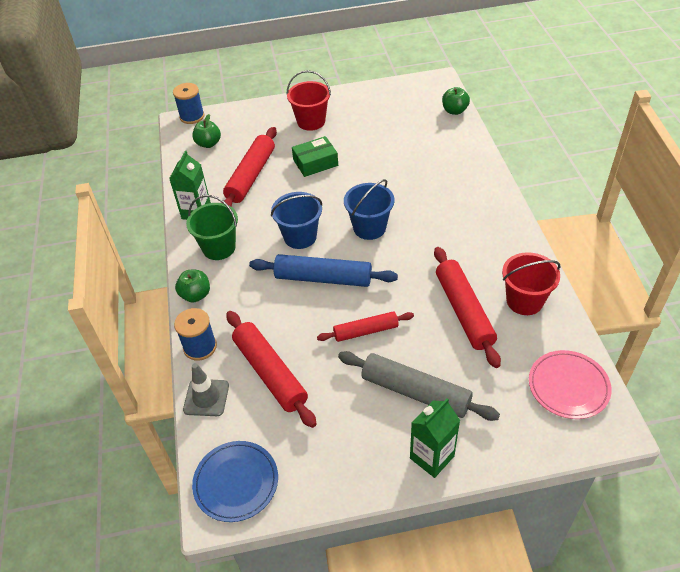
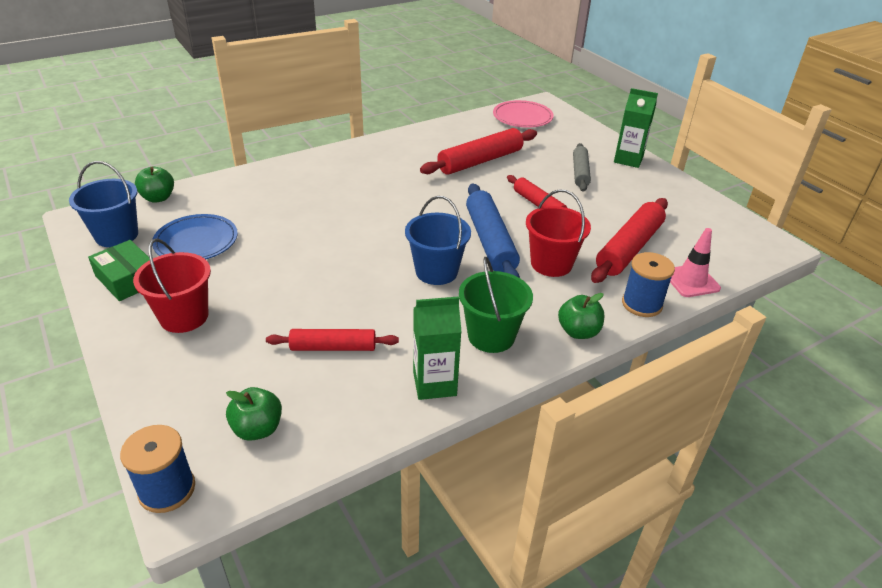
camera: 115 degrees left, 10 degrees down
grey traffic cone [183,363,229,416] -> pink traffic cone [670,228,721,297]
blue plate [192,441,278,522] -> blue plate moved to [152,214,238,259]
red rolling pin [223,127,277,206] -> red rolling pin [266,329,399,351], size x0.63
green box [292,136,338,177] -> green box moved to [88,240,150,301]
grey rolling pin [338,351,500,421] -> grey rolling pin [573,143,591,192], size x0.63
blue bucket [344,179,394,240] -> blue bucket moved to [69,161,138,247]
red bucket [502,252,561,315] -> red bucket moved to [526,189,591,277]

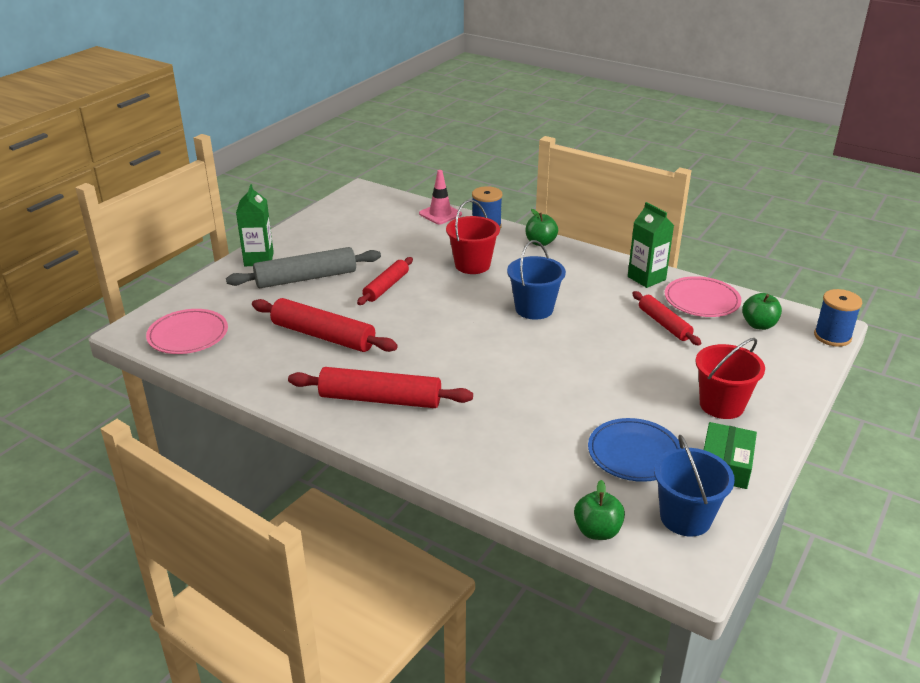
camera: 115 degrees left, 5 degrees down
green bucket [459,257,533,353] -> none
blue rolling pin [466,184,520,278] -> none
grey rolling pin [573,143,591,192] -> grey rolling pin [226,247,381,288], size x1.59
red rolling pin [591,198,668,283] -> red rolling pin moved to [288,367,473,408]
none -> pink plate [665,276,742,317]

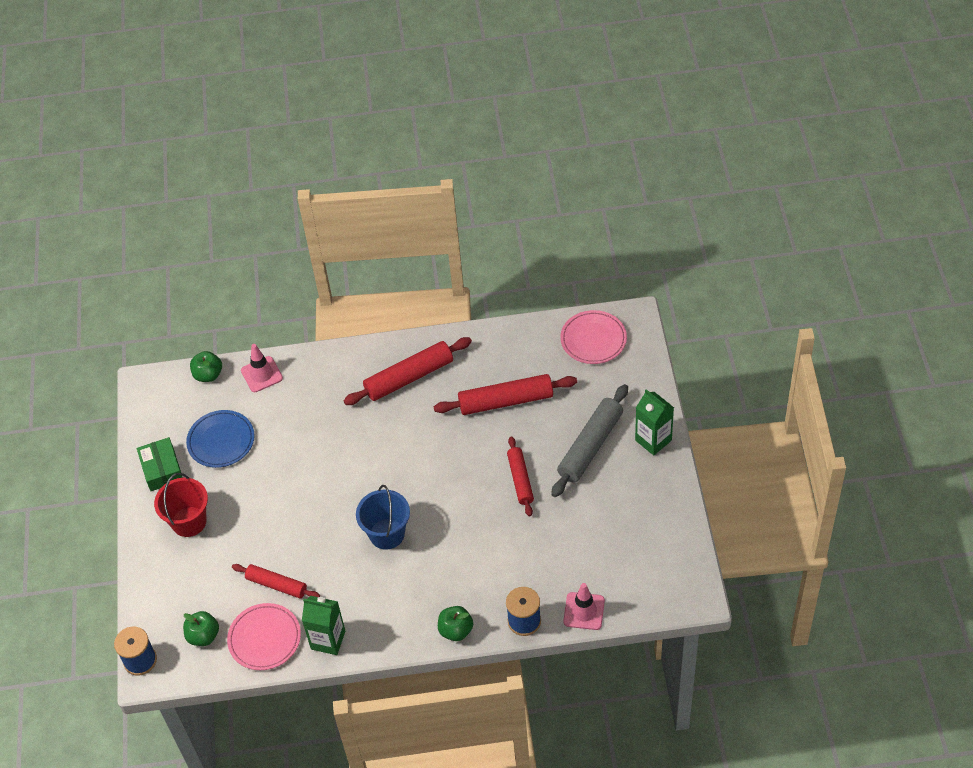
camera: 145 degrees right, 20 degrees up
red bucket [446,200,500,274] -> none
blue bucket [654,435,735,536] -> none
none -> pink traffic cone [241,344,283,392]

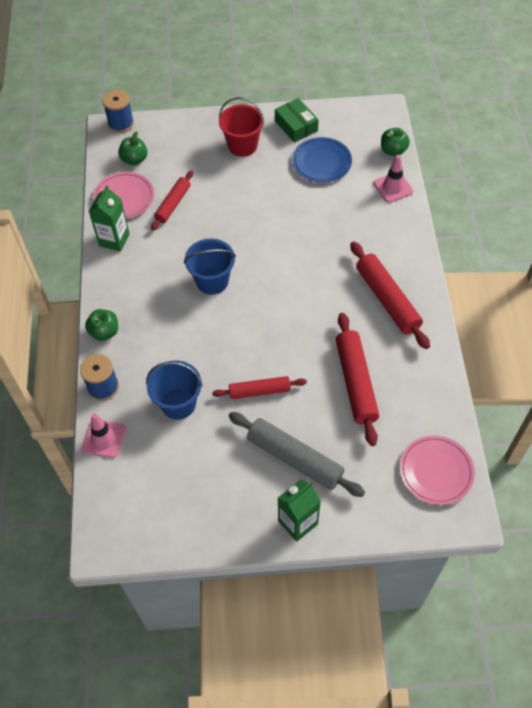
camera: 90 degrees right, 5 degrees up
green box [137,437,183,491] -> green box turned 75 degrees clockwise [275,98,319,143]
none -> blue bucket [146,360,203,420]

